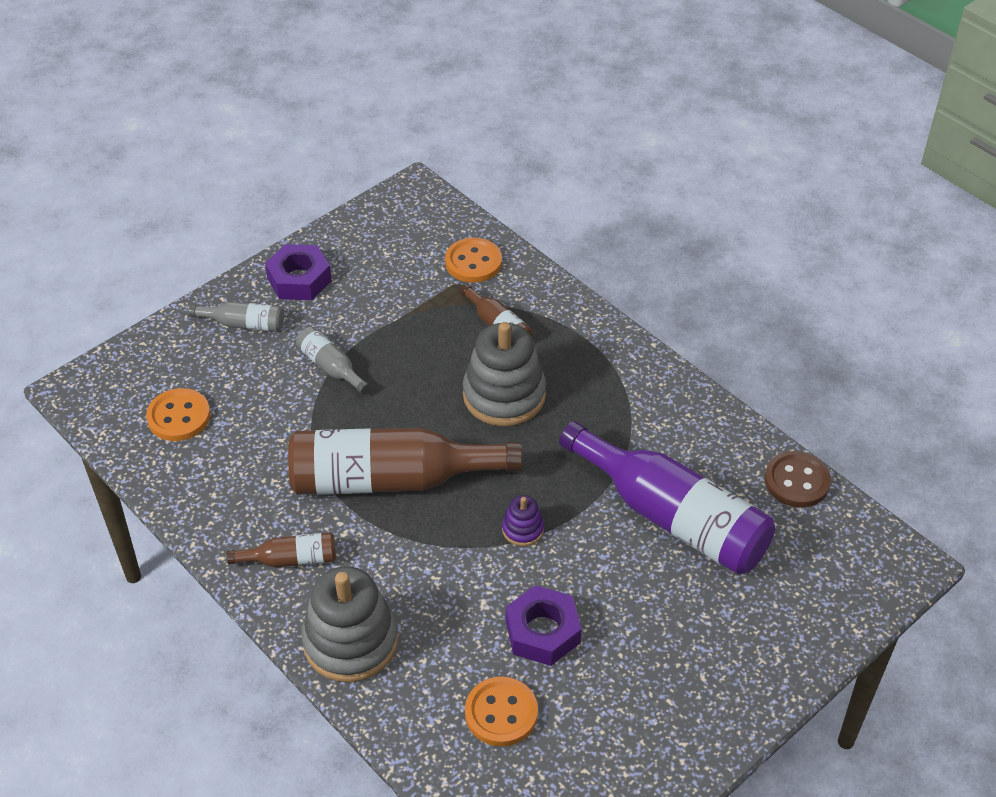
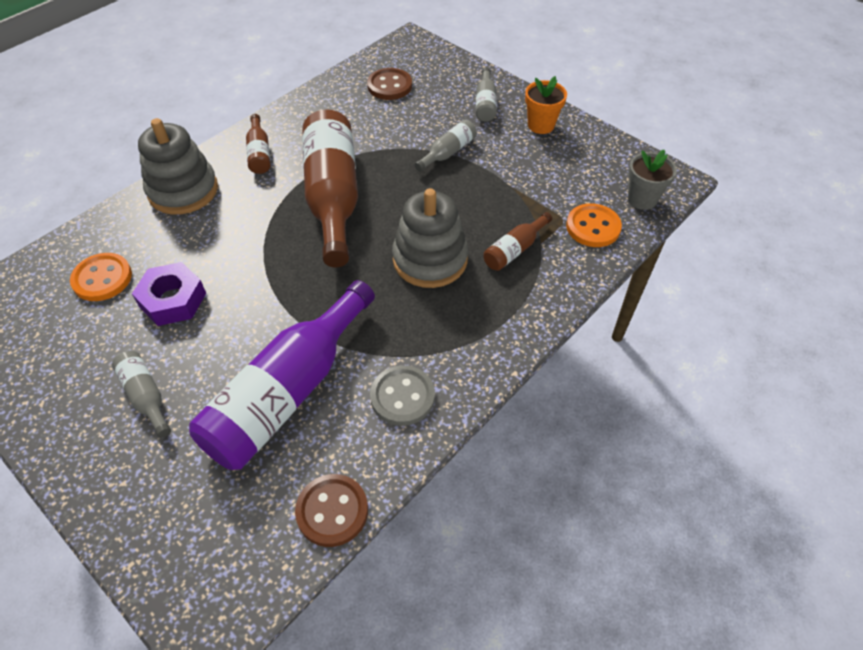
camera: 85 degrees right, 5 degrees up
orange button [146,388,210,441] -> brown button [367,68,412,100]
purple nut [265,244,332,300] -> orange flower pot [525,76,567,134]
purple stacking toy [502,495,544,546] -> none
none -> grey bottle [112,351,171,438]
none -> grey button [370,365,435,426]
none -> grey flower pot [628,150,677,210]

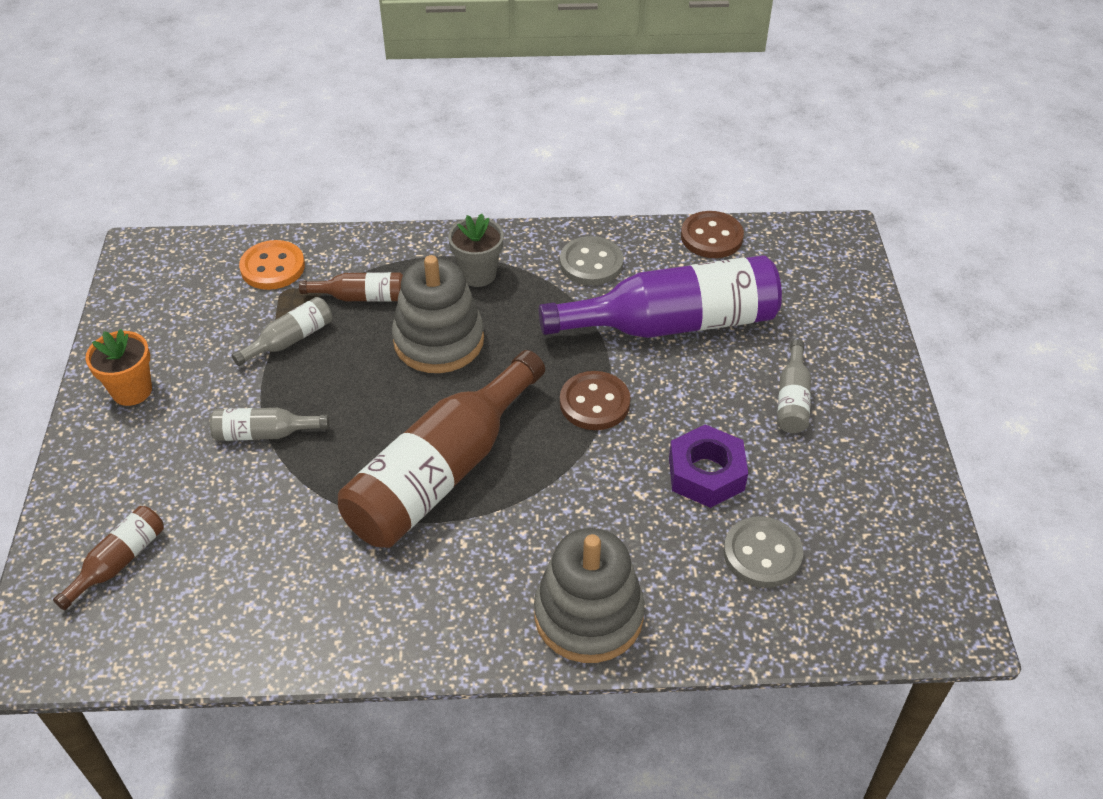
camera: 135 degrees left, 5 degrees down
orange button [70,253,132,301] -> grey button [723,516,803,588]
brown bottle [246,114,270,174] -> brown bottle moved to [53,506,164,610]
brown button [367,68,412,100] -> brown button moved to [560,371,630,430]
grey bottle [476,67,497,122] -> grey bottle moved to [232,297,332,366]
grey flower pot [628,150,677,210] -> grey flower pot moved to [448,214,504,287]

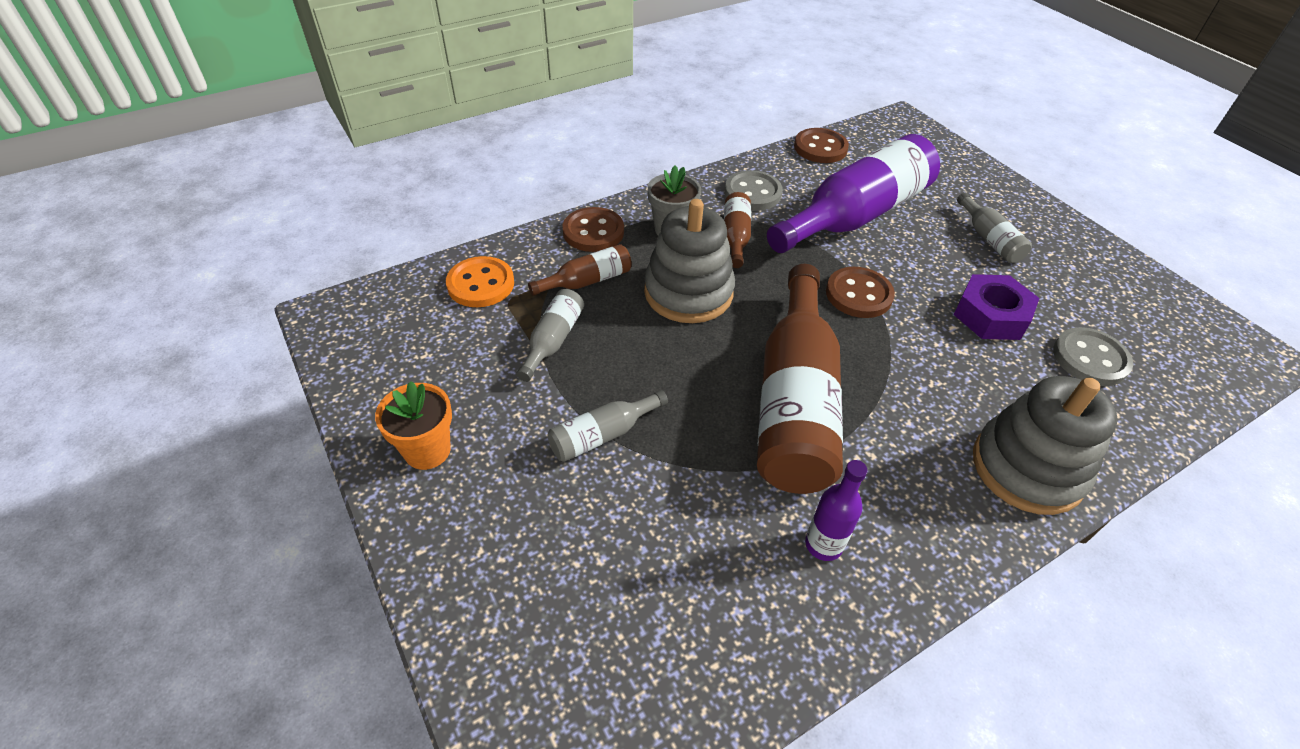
camera: 30 degrees left, 0 degrees up
brown bottle [53,506,164,610] -> brown bottle moved to [724,192,751,268]
none -> brown button [562,207,624,252]
none -> purple bottle [805,460,868,561]

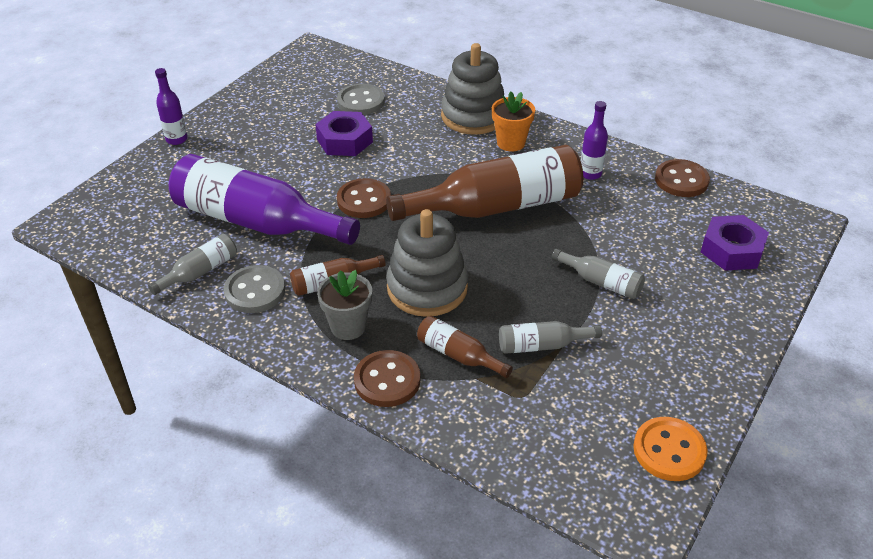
camera: 115 degrees left, 5 degrees down
orange flower pot [375,381,452,470] -> orange flower pot moved to [492,91,535,152]
orange button [446,256,514,307] -> orange button moved to [633,417,707,481]
brown button [794,128,849,163] -> brown button moved to [655,159,710,197]
grey bottle [957,193,1032,263] -> grey bottle moved to [148,234,237,295]
none -> purple bottle [155,68,188,145]
none -> purple nut [701,215,769,271]

